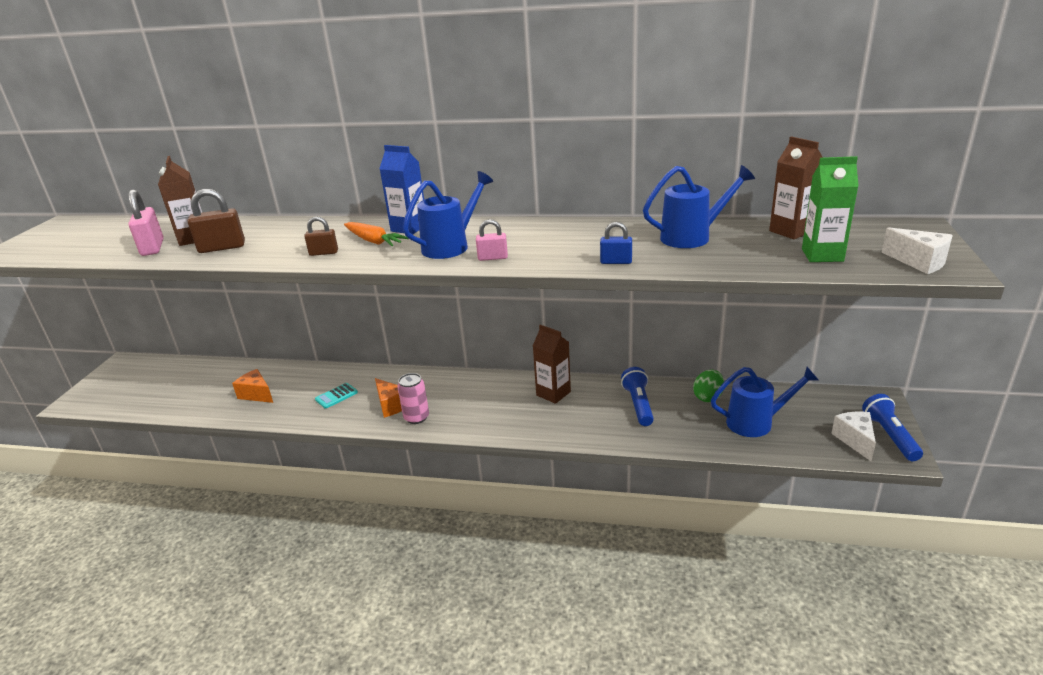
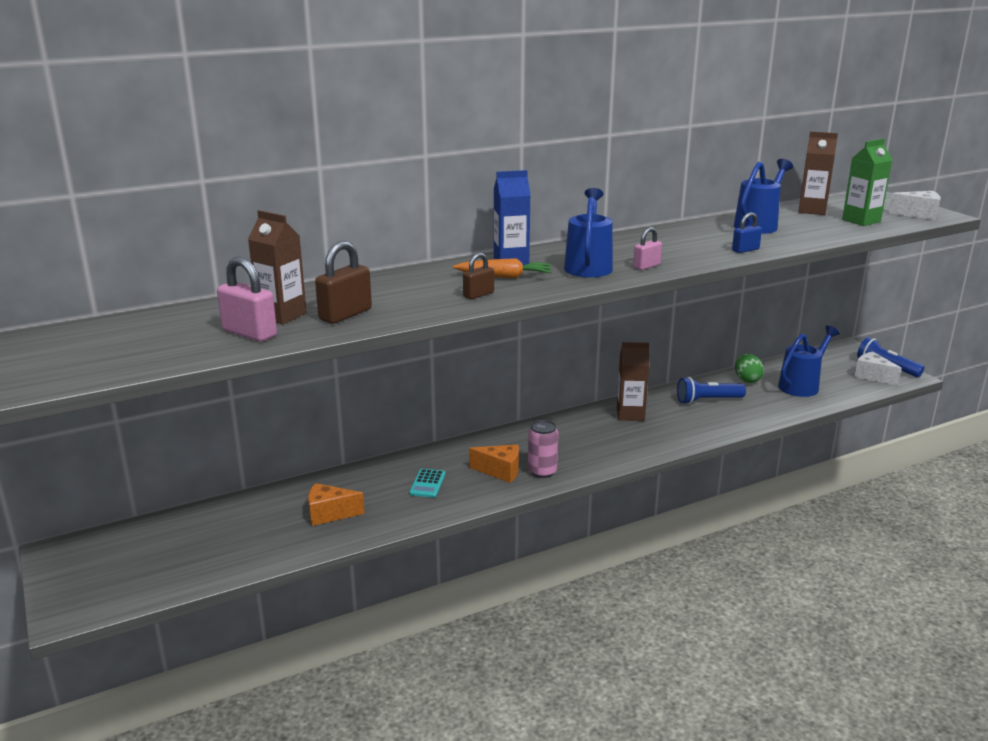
camera: 40 degrees left, 5 degrees down
blue flashlight [621,367,654,426] -> blue flashlight turned 60 degrees counterclockwise [677,377,746,404]

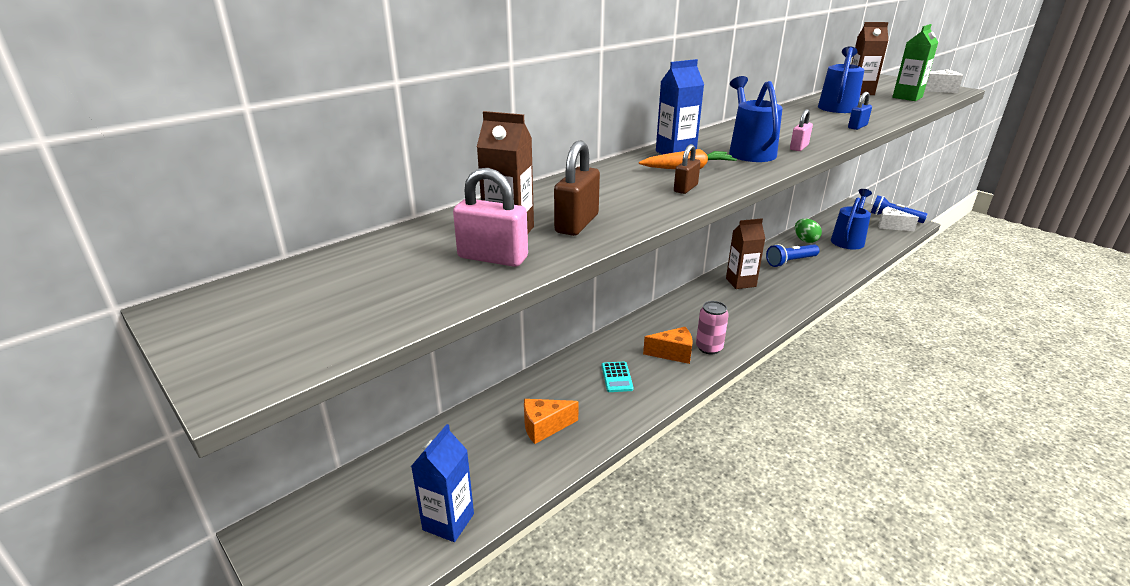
camera: 15 degrees left, 5 degrees up
none -> blue carton [411,424,474,542]

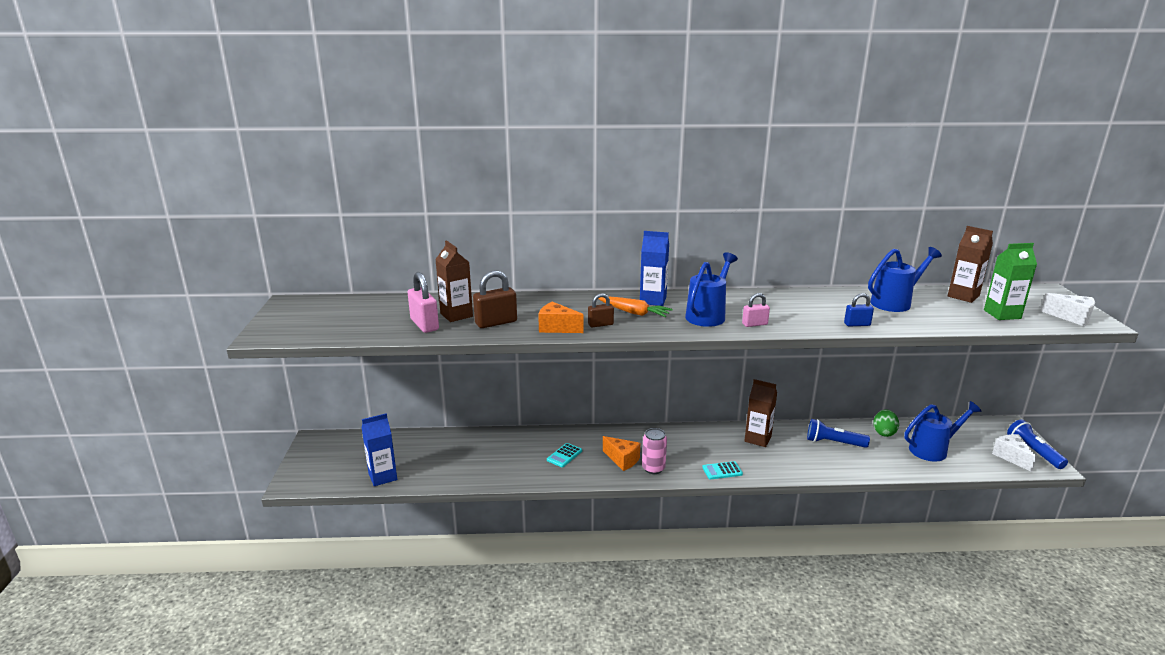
camera: 40 degrees right, 5 degrees down
orange cheese [524,399,579,444] -> orange cheese moved to [538,302,584,333]
none -> turquoise calculator [702,461,743,479]

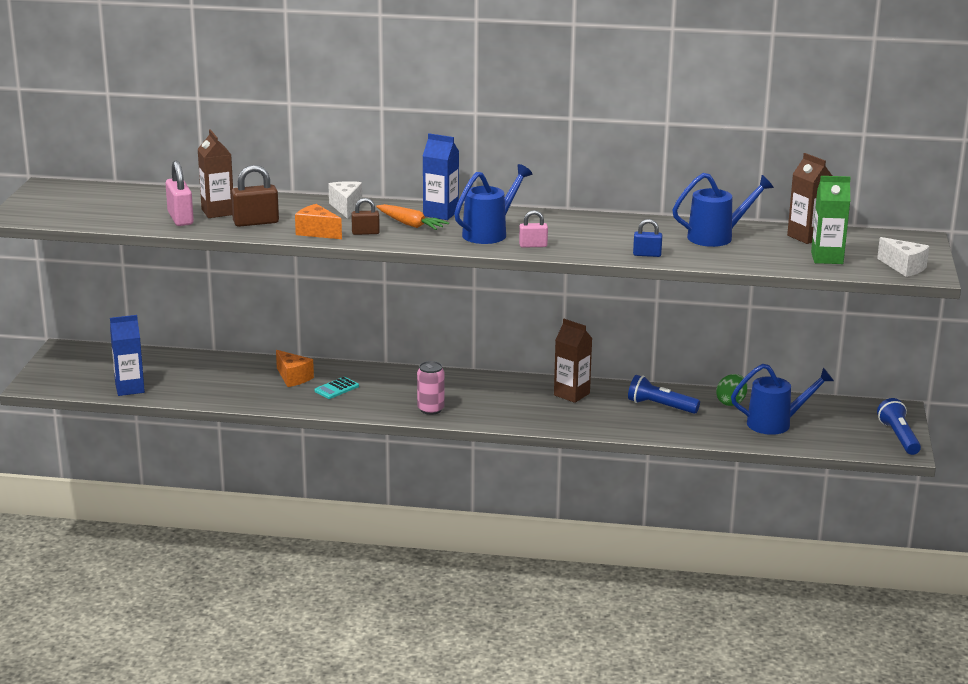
camera: 10 degrees right, 0 degrees up
orange cheese [603,436,640,471] -> orange cheese moved to [276,350,314,387]
turquoise calculator [702,461,743,479] -> none
white cheese [992,434,1037,472] -> white cheese moved to [328,181,362,219]

